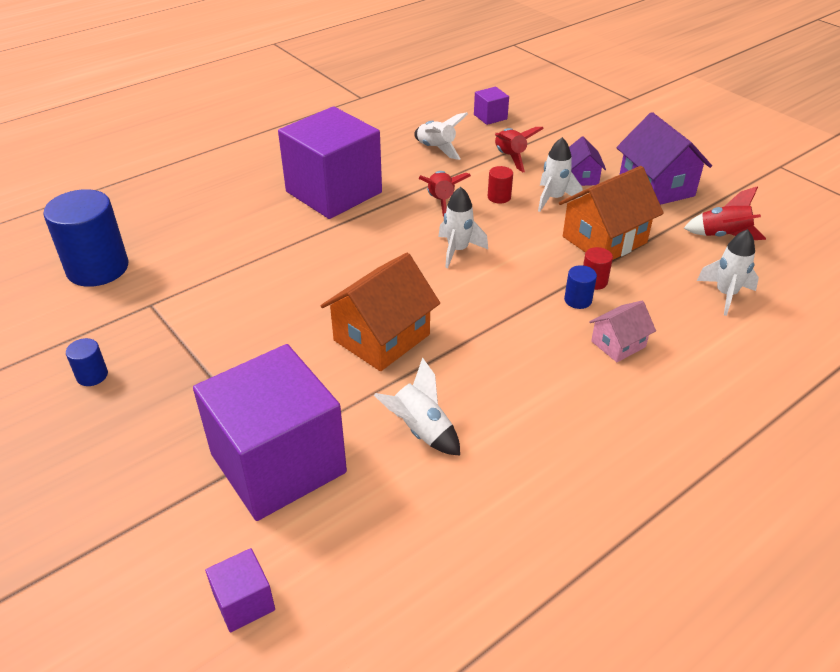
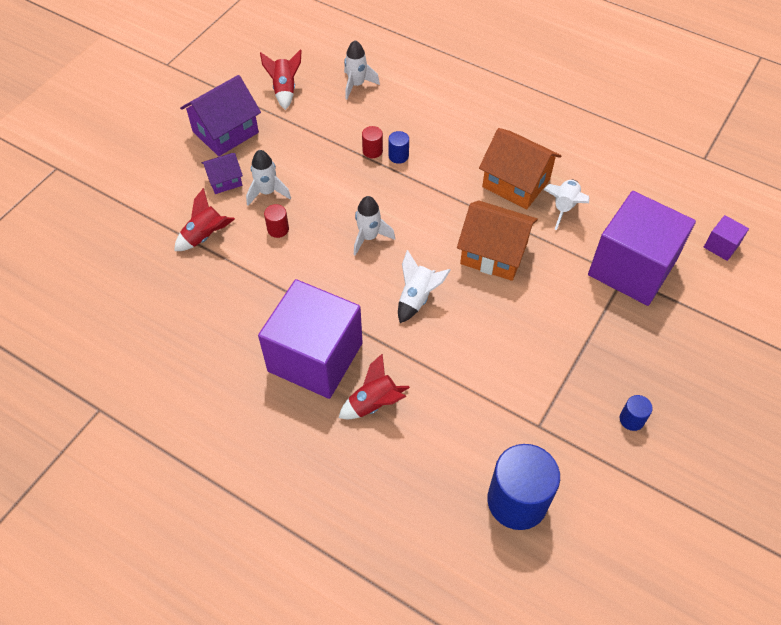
camera: 110 degrees left, 15 degrees up
white rocket [414,112,468,160] -> white rocket moved to [398,250,451,323]
red rocket [419,171,471,217] -> red rocket moved to [339,353,410,419]
purple cube [474,87,509,125] -> none
orange house [559,166,664,260] -> orange house moved to [479,128,561,209]
pink house [589,301,656,362] -> none

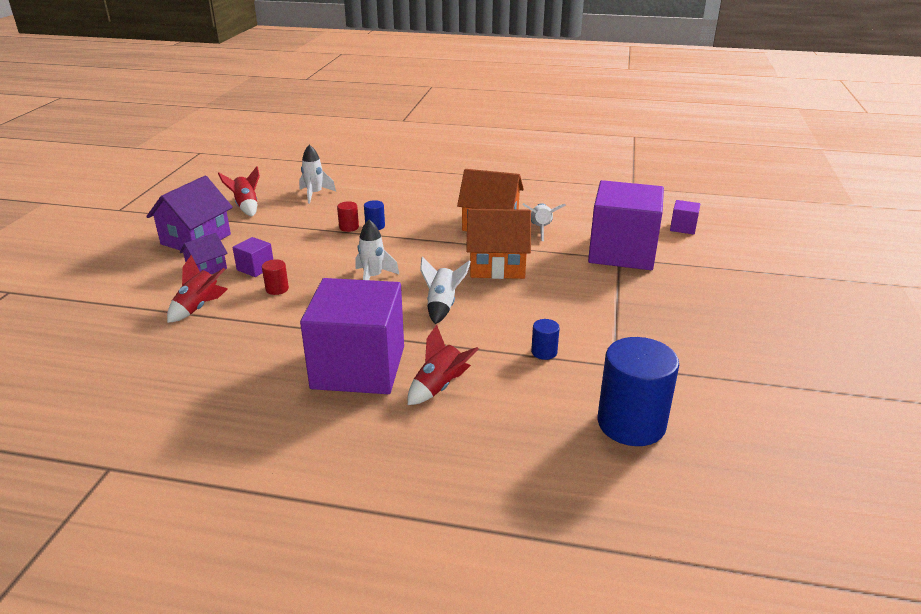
camera: 20 degrees left, 25 degrees down
white rocket [246,150,291,206] -> purple cube [232,237,273,277]
blue cylinder [619,395,653,431] -> blue cylinder moved to [531,319,560,360]

